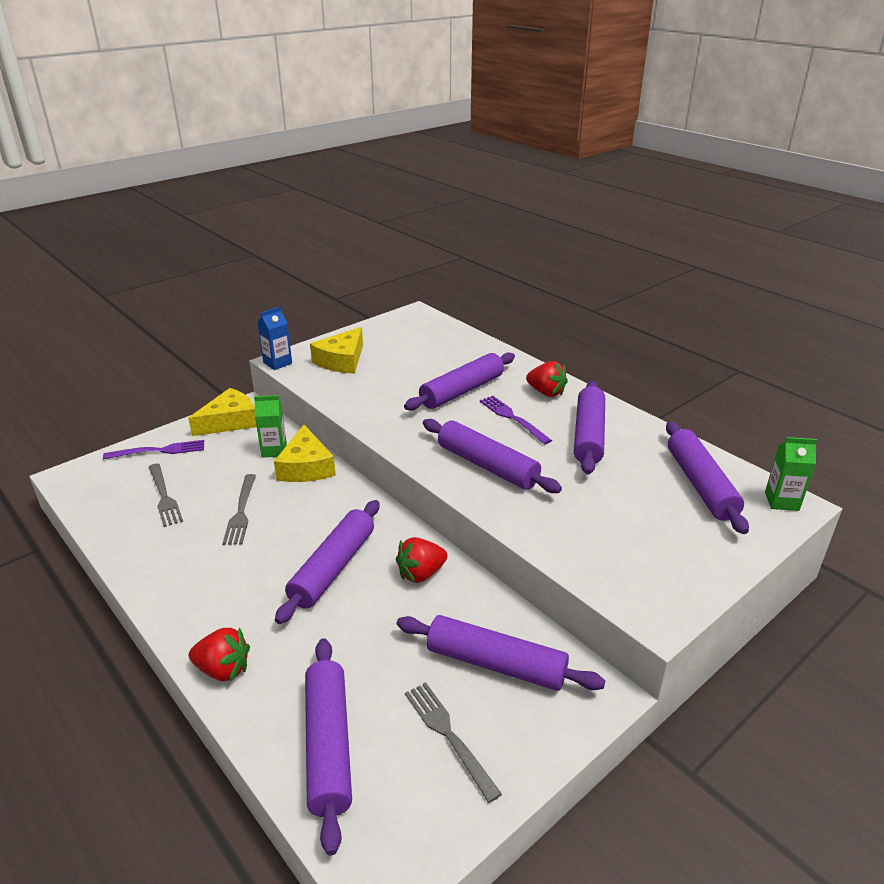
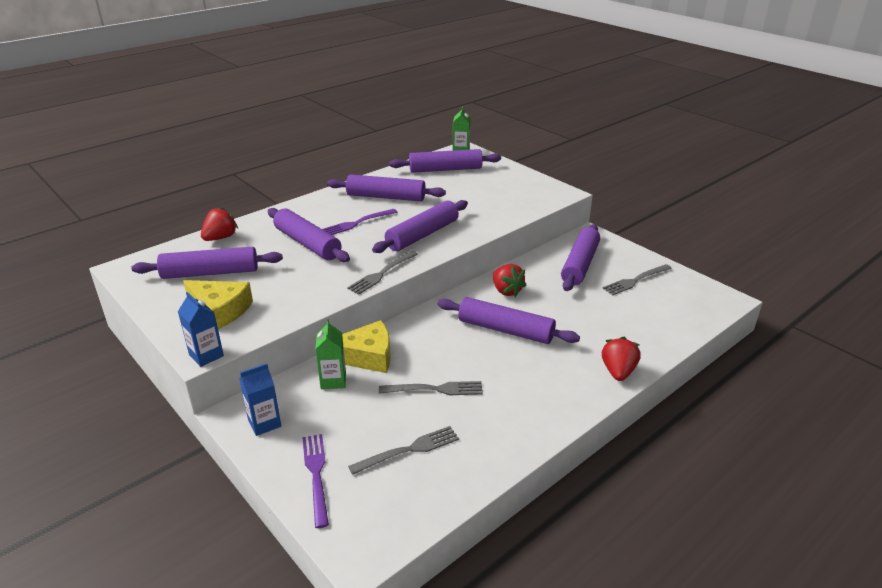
camera: 90 degrees left, 0 degrees up
yellow cheese [188,388,257,436] -> blue carton [239,363,281,436]
purple rolling pin [305,638,352,855] -> purple rolling pin moved to [132,247,283,279]
red strawberry [526,361,568,397] -> red strawberry moved to [201,207,238,241]
none -> grey fork [347,251,418,294]

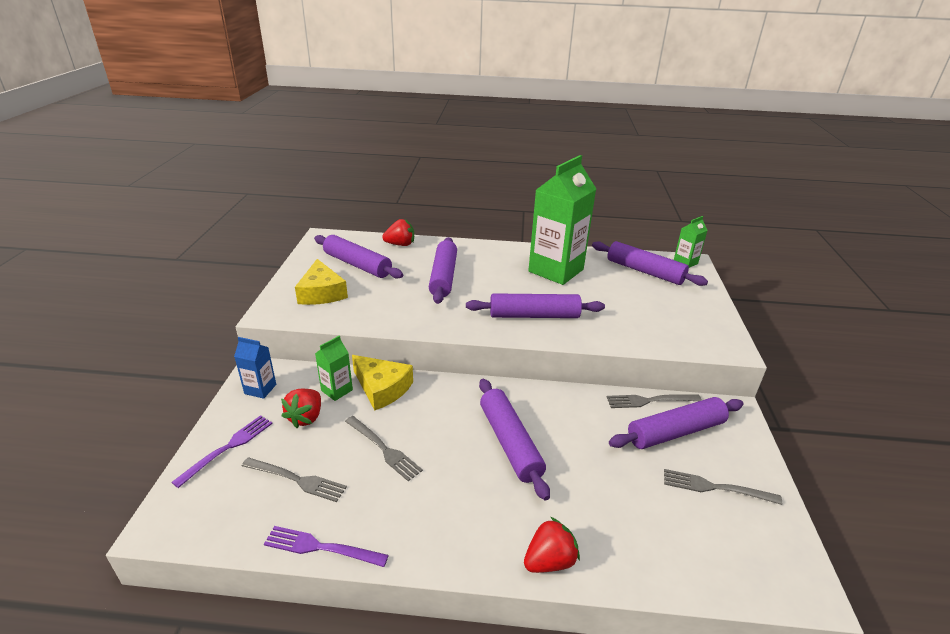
camera: 45 degrees right, 0 degrees up
blue carton [178,292,224,367] -> none
purple fork [322,209,397,235] -> purple fork moved to [264,526,389,567]
purple rolling pin [327,174,446,201] -> green carton [528,155,596,285]
grey fork [347,251,418,294] -> grey fork moved to [607,394,702,408]
red strawberry [493,264,526,297] -> red strawberry moved to [281,389,321,428]

